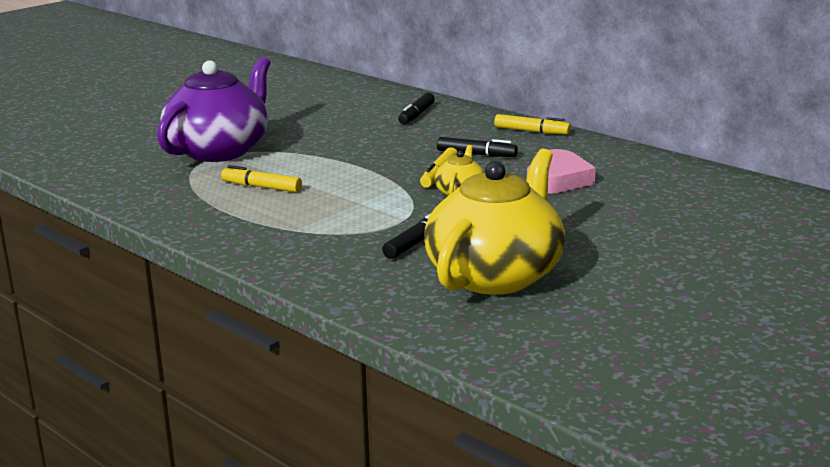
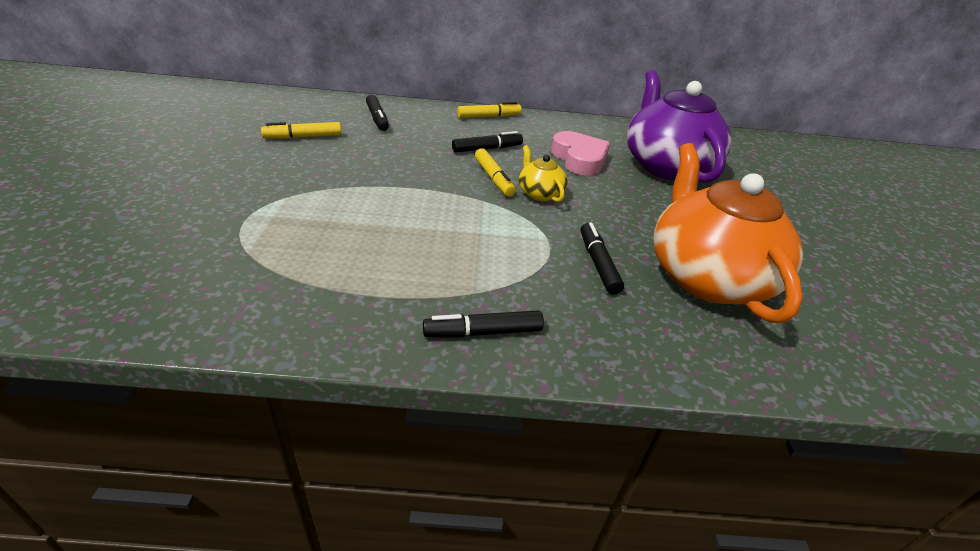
camera: 45 degrees left, 15 degrees up
purple teapot [157,57,270,162] -> purple teapot moved to [627,70,731,183]
yellow marker [221,165,302,193] -> yellow marker moved to [261,122,342,139]
yellow teapot [424,148,565,295] -> orange teapot [653,143,803,323]
none -> black marker [423,310,544,338]

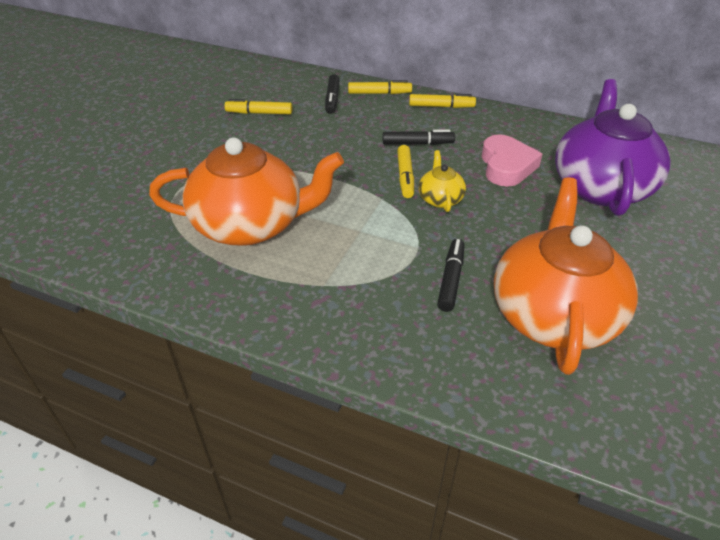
camera: 25 degrees right, 5 degrees up
black marker [423,310,544,338] -> none
none -> orange teapot [149,137,344,246]
none -> yellow marker [348,80,412,94]

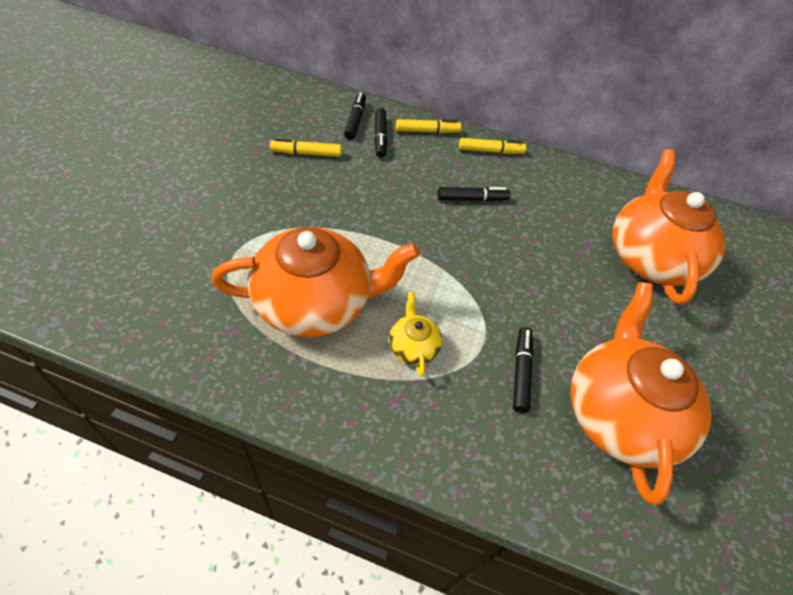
camera: 10 degrees left, 10 degrees up
yellow marker [397,145,414,198] -> none
yellow teapot [419,150,466,212] -> yellow teapot moved to [389,292,442,377]
pink heart [481,134,543,187] -> none
purple teapot [555,79,670,216] -> orange teapot [613,149,725,305]
none -> black marker [344,93,366,140]

